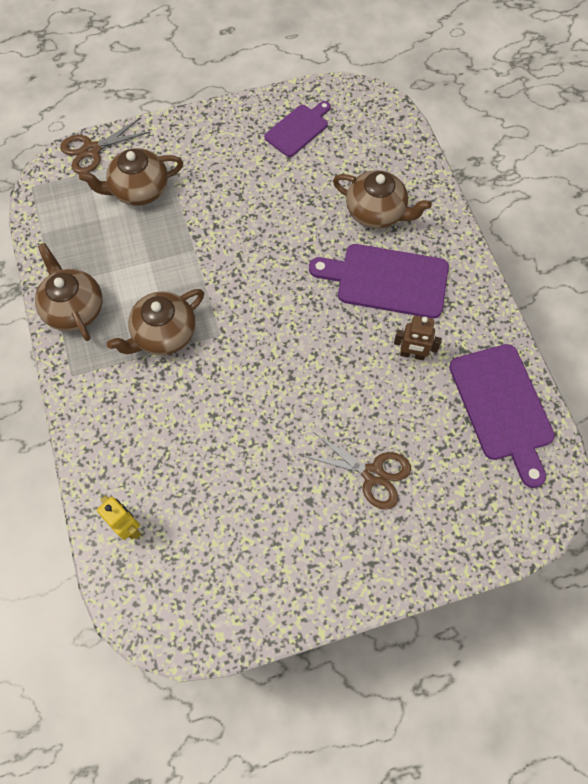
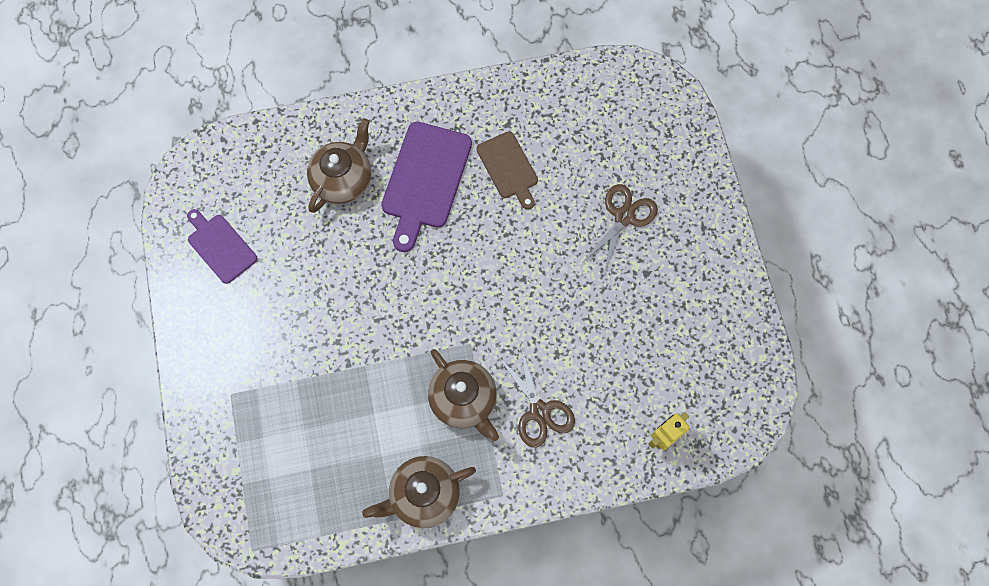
camera: 85 degrees left, 5 degrees up
brown scissors [60,118,150,174] -> brown scissors moved to [499,346,575,448]
brown teapot [79,148,183,206] -> none
brown robot [394,316,442,360] -> brown cutting board [476,131,538,210]
purple cutting board [449,344,555,488] -> none

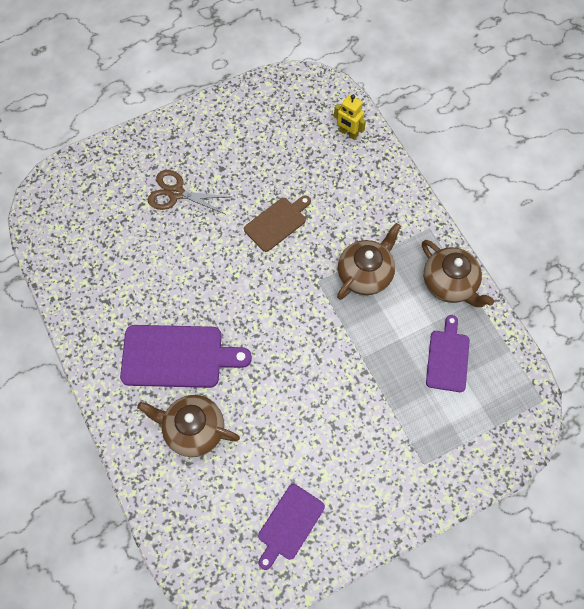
camera: 105 degrees left, 5 degrees down
brown cutting board [476,131,538,210] -> brown cutting board moved to [244,195,311,252]
brown scissors [499,346,575,448] -> none
none -> purple cutting board [426,315,470,392]

